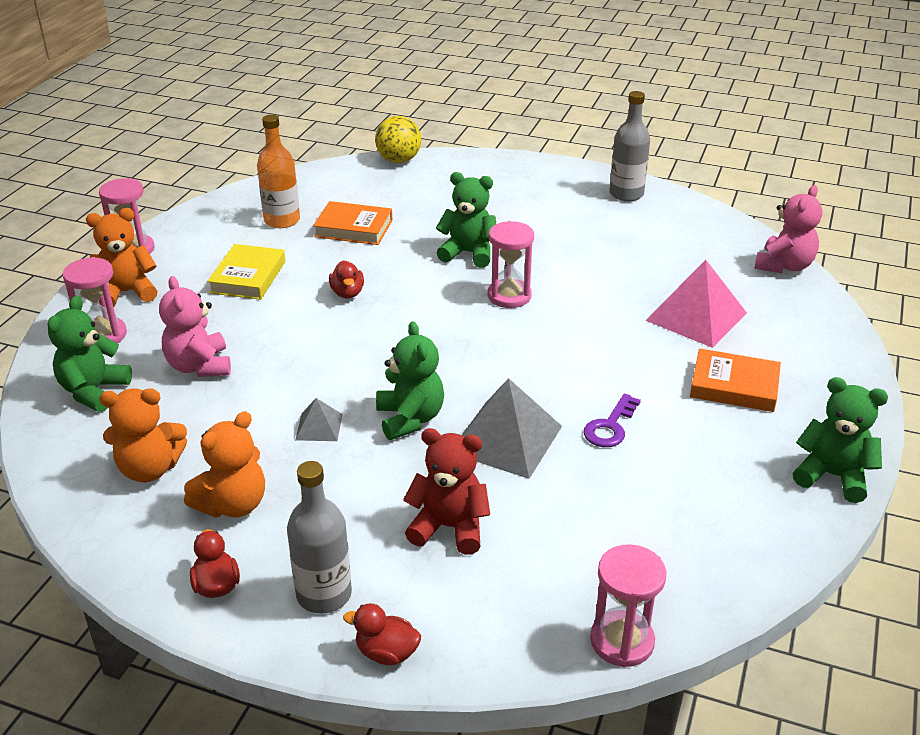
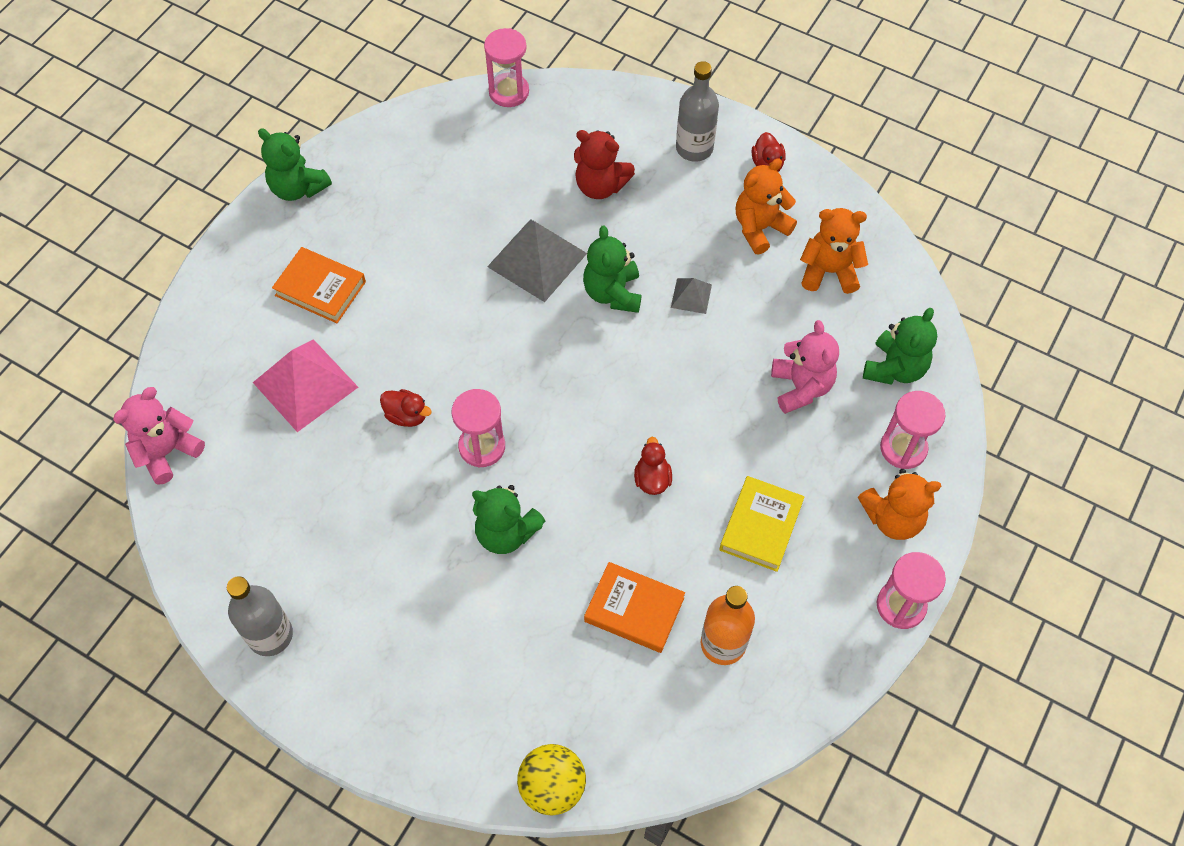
camera: 170 degrees left, 25 degrees up
red duck [343,603,421,665] -> red duck moved to [380,389,432,427]
purple key [584,394,641,447] -> none

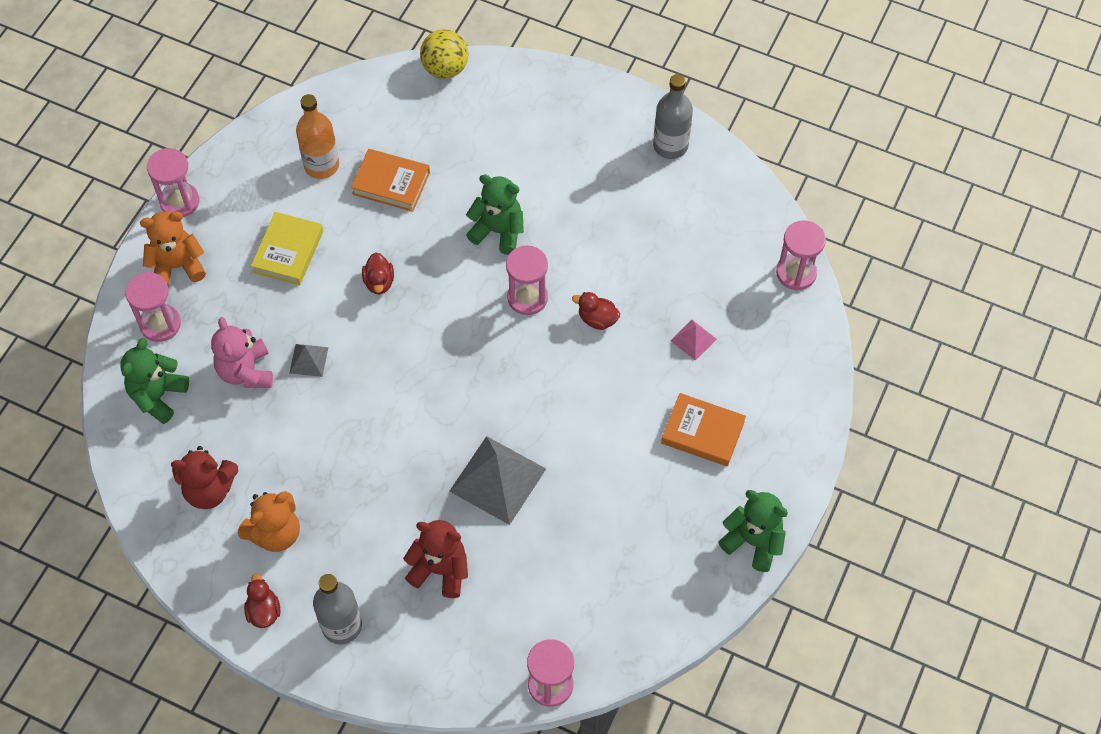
camera: 175 degrees right, 0 degrees up
pink teddy bear [113,387,205,485] -> pink hourglass [776,220,826,291]
pink pyramid [253,339,358,432] -> pink pyramid [670,320,717,361], size x0.49
green teddy bear [583,225,642,313] -> none
grey pyramid [671,278,712,314] -> grey pyramid moved to [289,344,329,377]
orange teddy bear [800,208,868,294] -> red teddy bear [171,446,238,509]

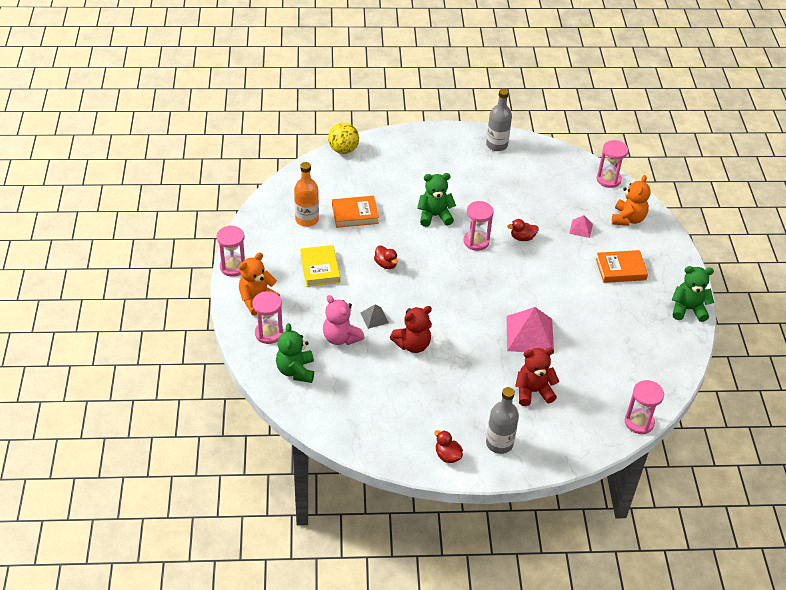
camera: 30 degrees left, 15 degrees down
red teddy bear [171,446,238,509] -> red teddy bear moved to [390,306,432,353]
orange teddy bear [238,491,300,552] -> orange teddy bear moved to [612,175,651,226]
grey pyramid [449,436,546,525] -> pink pyramid [507,307,554,354]

